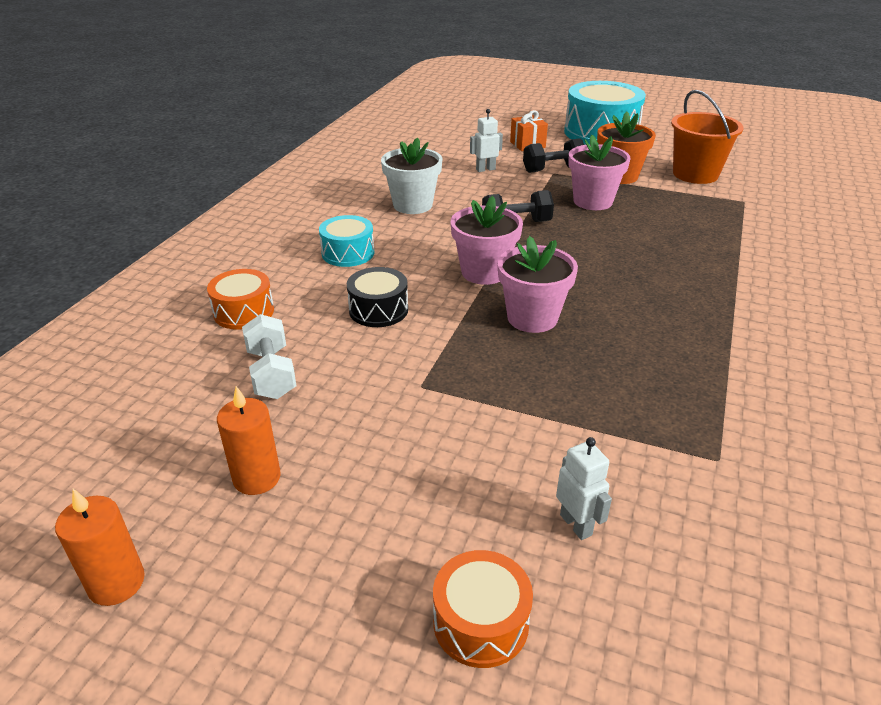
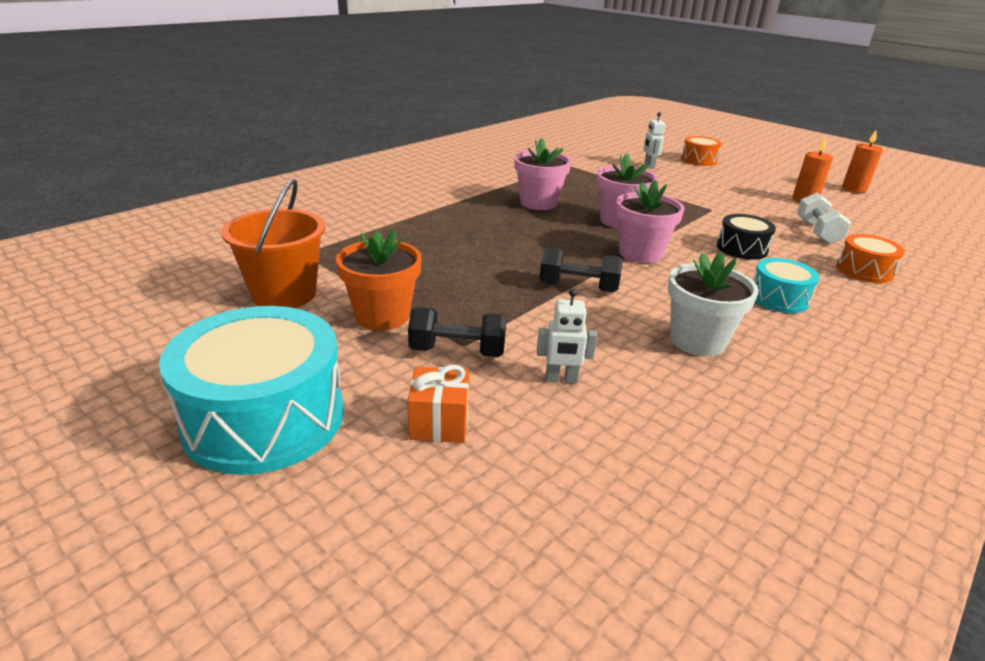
camera: 160 degrees left, 5 degrees down
pink flower pot [568,135,631,210] -> pink flower pot moved to [514,138,572,210]

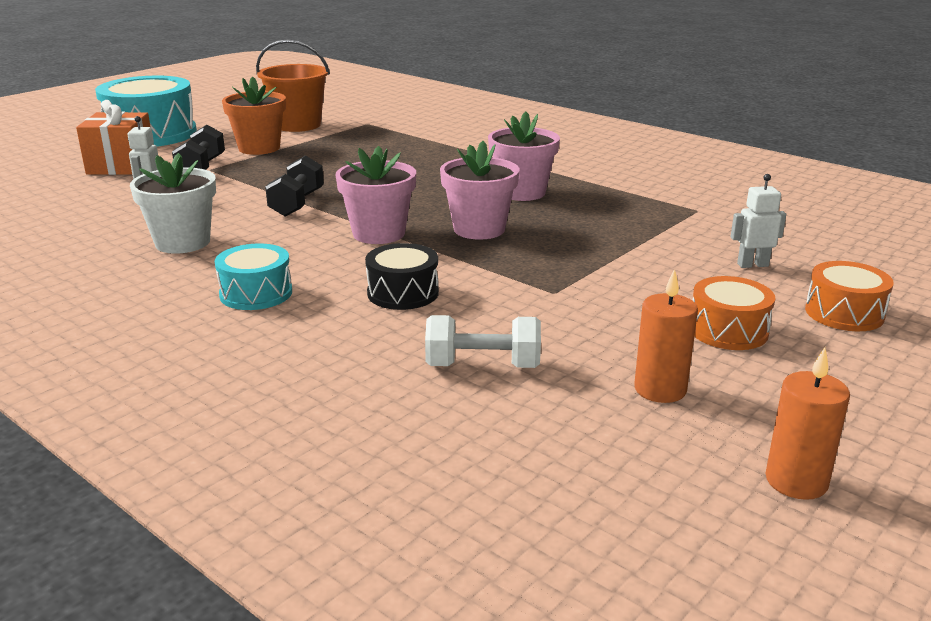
camera: 90 degrees right, 5 degrees down
orange gift [407,365,469,443] -> orange gift [76,100,153,175], size x1.52
orange drum [836,234,905,283] -> orange drum moved to [692,276,775,350]

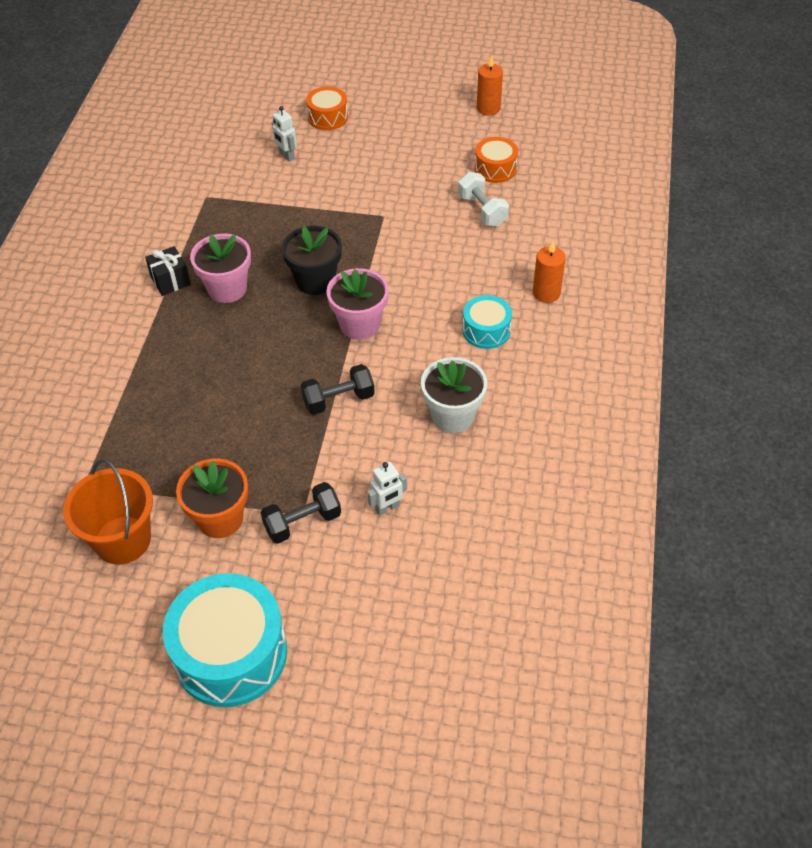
camera: 120 degrees left, 25 degrees up
orange gift [76,100,153,175] -> none
black drum [365,243,439,310] -> none
pink flower pot [440,141,520,240] -> black flower pot [282,226,342,295]
orange candle [634,269,698,403] -> orange candle moved to [533,241,566,303]
orange drum [692,276,775,350] -> orange drum moved to [475,137,518,183]
none -> black gift [145,246,191,296]

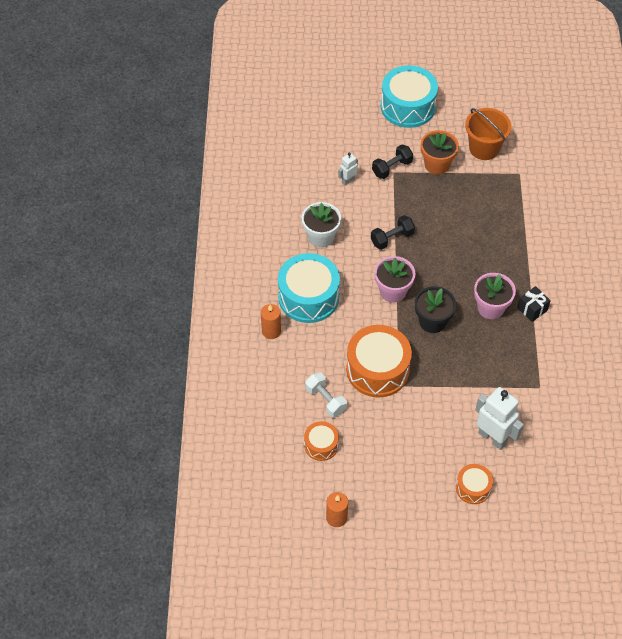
camera: 170 degrees right, 5 degrees up
white robot [272,106,297,162] -> white robot [475,387,524,450], size x1.94
turquoise drum [463,295,512,349] -> turquoise drum [278,253,340,323], size x1.91
none -> orange drum [346,325,412,398]

